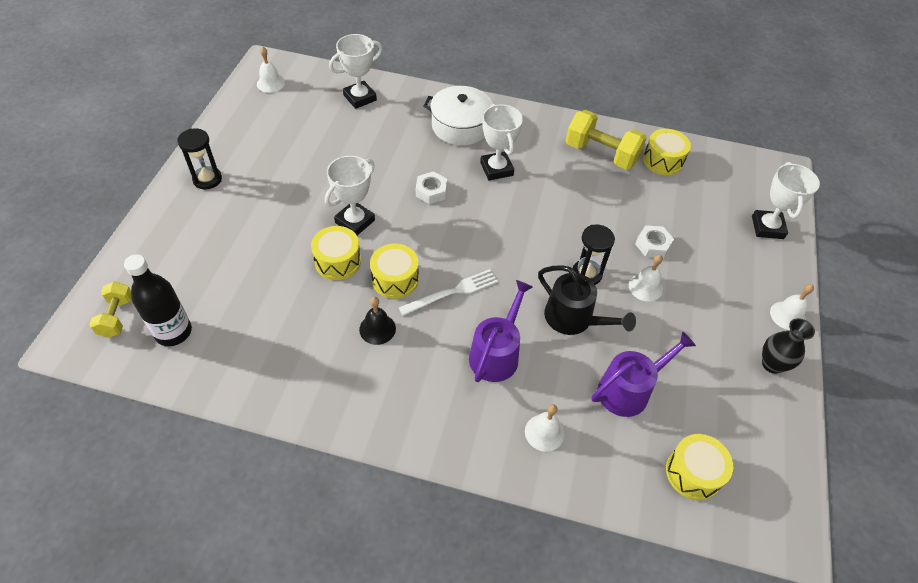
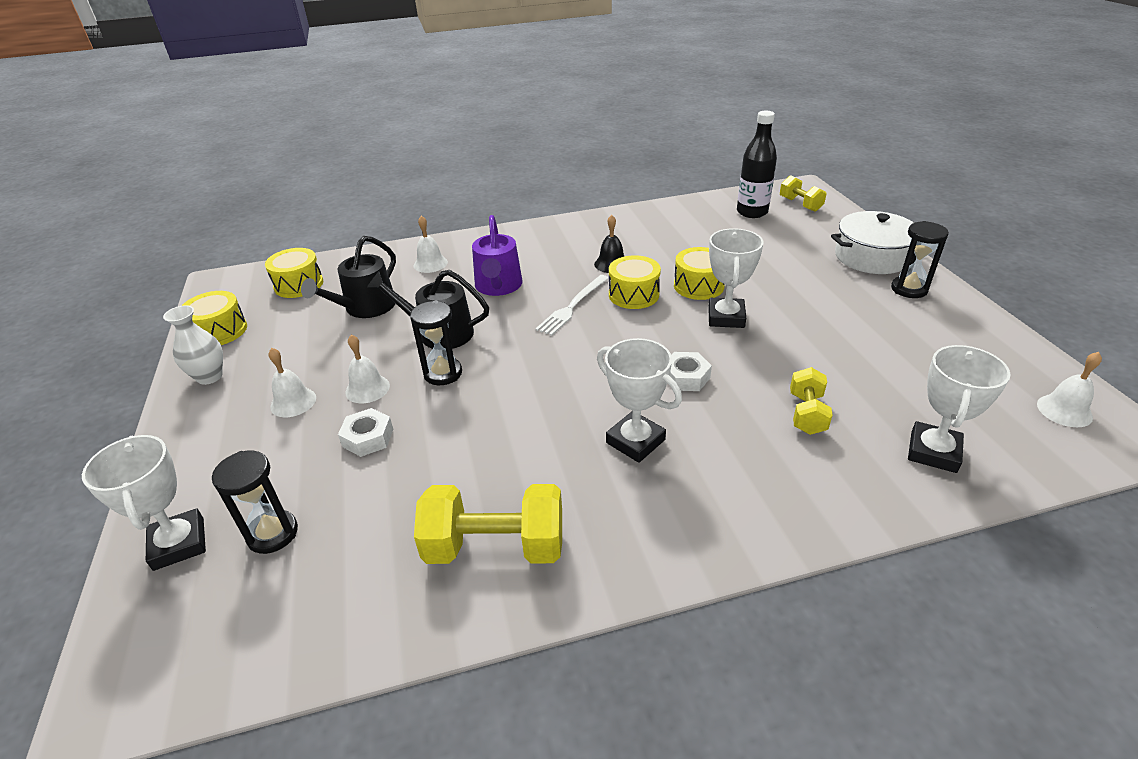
camera: 155 degrees right, 15 degrees down
white pot [423,86,493,146] -> white pot moved to [831,211,915,274]
purple watering can [592,331,696,417] -> black watering can [301,236,396,318]
yellow drum [643,129,691,175] -> yellow drum moved to [182,291,247,345]
black vase [762,318,815,374] -> white vase [163,305,223,385]
white bell [770,284,814,330] -> white bell moved to [268,348,316,417]
none -> black hourglass [212,451,298,554]
none -> yellow dumbbell [790,367,833,435]

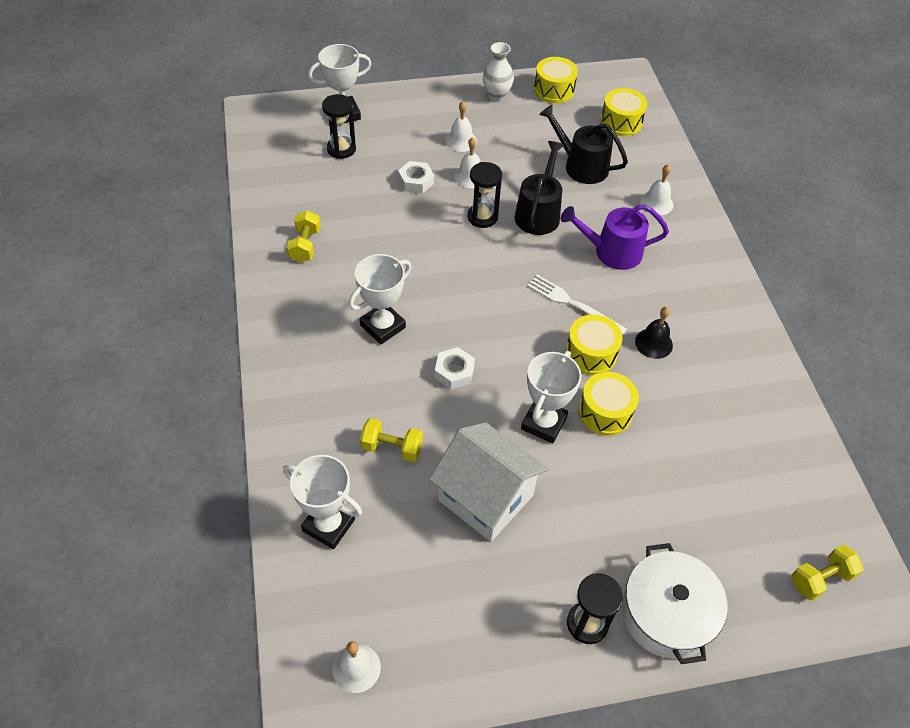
camera: 90 degrees right, 15 degrees up
yellow dumbbell [414,484,562,564] -> yellow dumbbell [287,210,321,263], size x0.58
white trophy [708,228,764,328] -> white trophy turned 75 degrees counterclockwise [521,351,581,443]
black bottle [737,111,777,218] -> none
none -> white house [429,422,548,542]

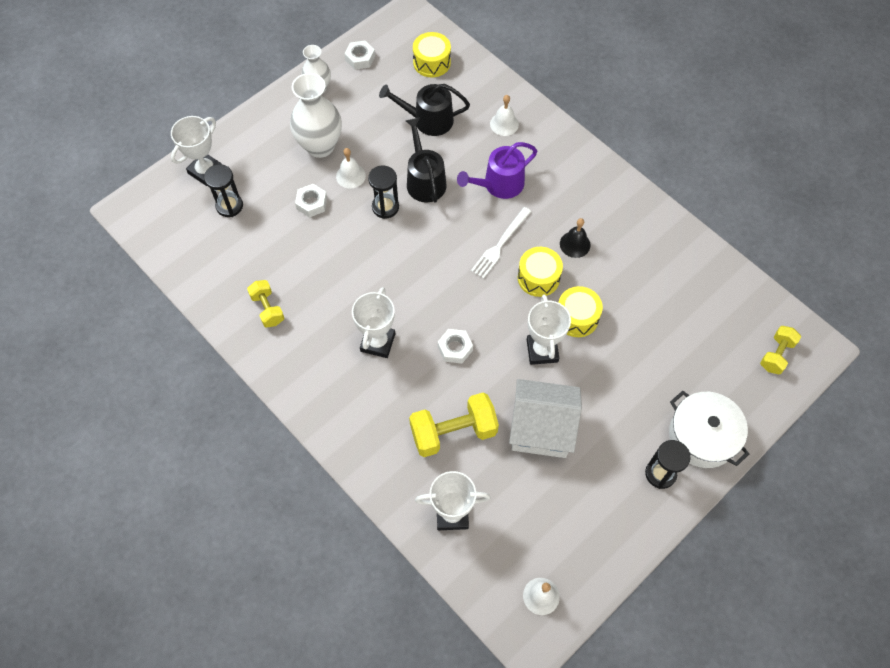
camera: 30 degrees left, 10 degrees up
yellow dumbbell [360,418,423,462] -> yellow dumbbell [409,392,499,457], size x1.72
white bell [445,101,477,152] -> white vase [290,73,342,158]
white fork [527,275,627,335] -> white fork turned 60 degrees counterclockwise [471,207,531,279]
yellow drum [534,57,578,103] -> white nut [344,40,375,70]

